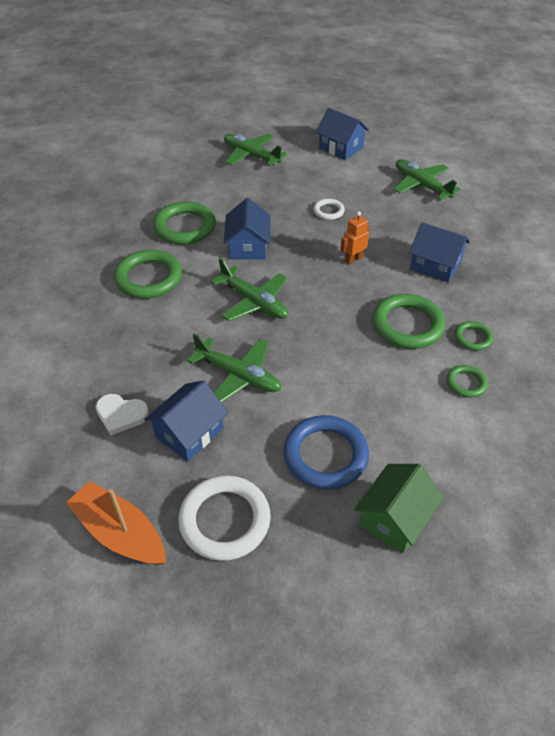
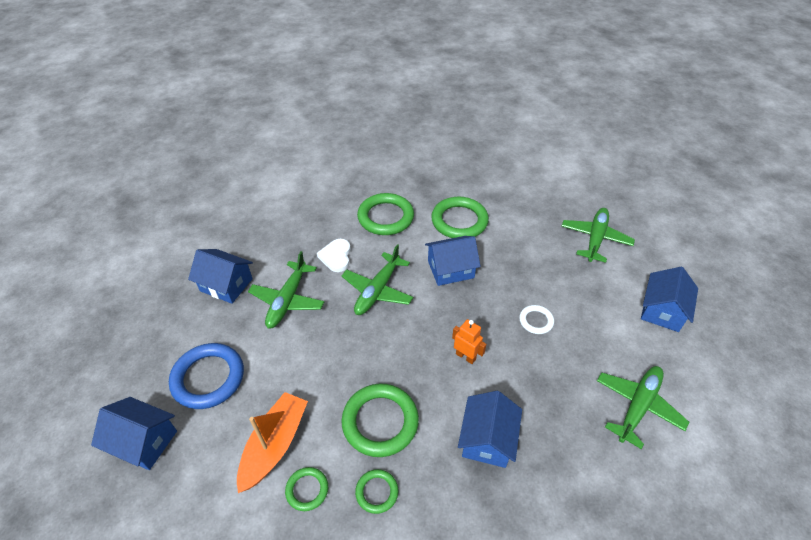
camera: 75 degrees right, 0 degrees up
orange boat [66,481,166,565] -> orange boat moved to [237,392,308,493]
white heart [95,394,149,435] -> white heart moved to [317,239,351,272]
white ring [178,475,271,561] -> none
green house [355,464,444,553] -> blue house [91,397,177,470]

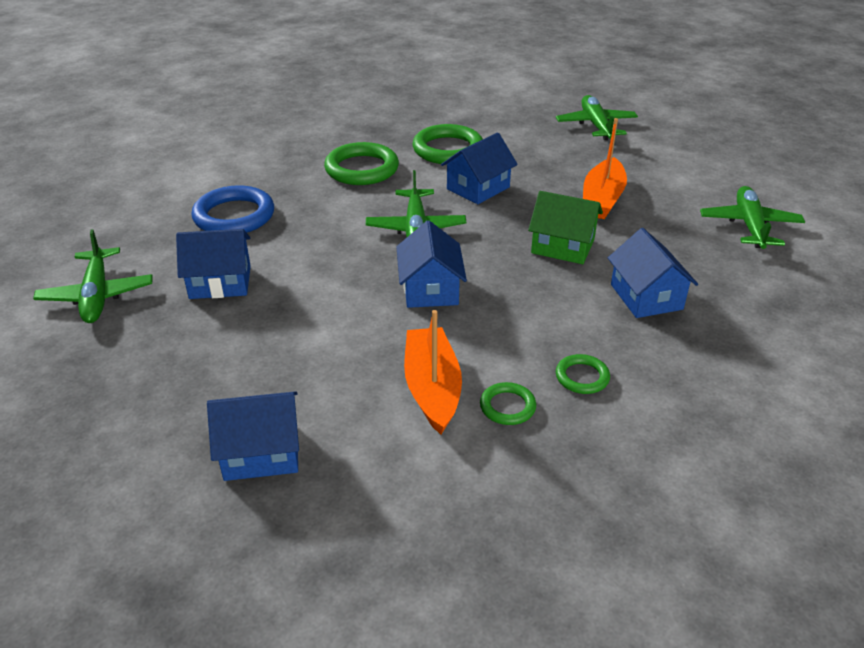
camera: 30 degrees left, 10 degrees down
blue ring [169,343,244,409] -> blue ring moved to [191,185,274,233]
green plane [248,251,324,328] -> green plane moved to [33,229,153,323]
white heart [317,239,351,272] -> none
green ring [341,383,419,457] -> none
orange robot [452,319,486,364] -> green house [528,191,603,264]
white ring [519,305,554,334] -> orange boat [583,118,627,219]
blue house [641,267,698,332] -> blue house moved to [396,220,467,308]

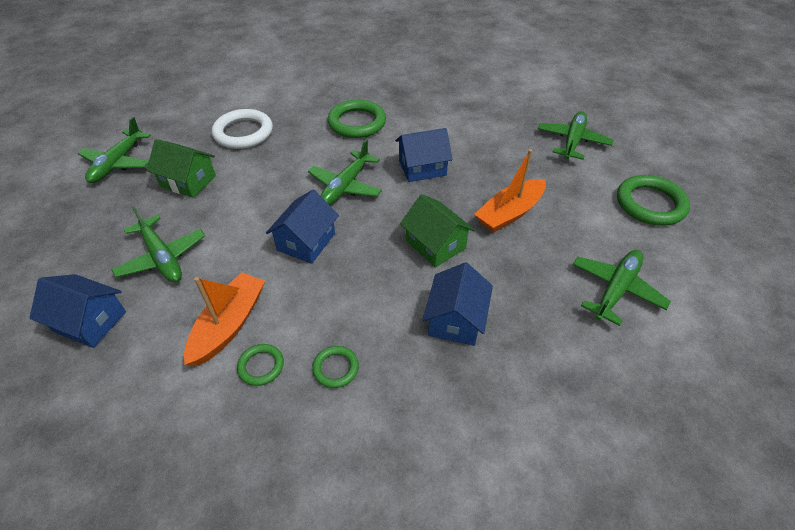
camera: 30 degrees right, 10 degrees up
blue house [176,229,251,299] -> green house [147,139,216,198]
blue ring [191,185,274,233] -> white ring [212,109,273,149]
green ring [413,124,483,164] -> green ring moved to [617,175,690,226]
none -> green plane [111,206,205,282]

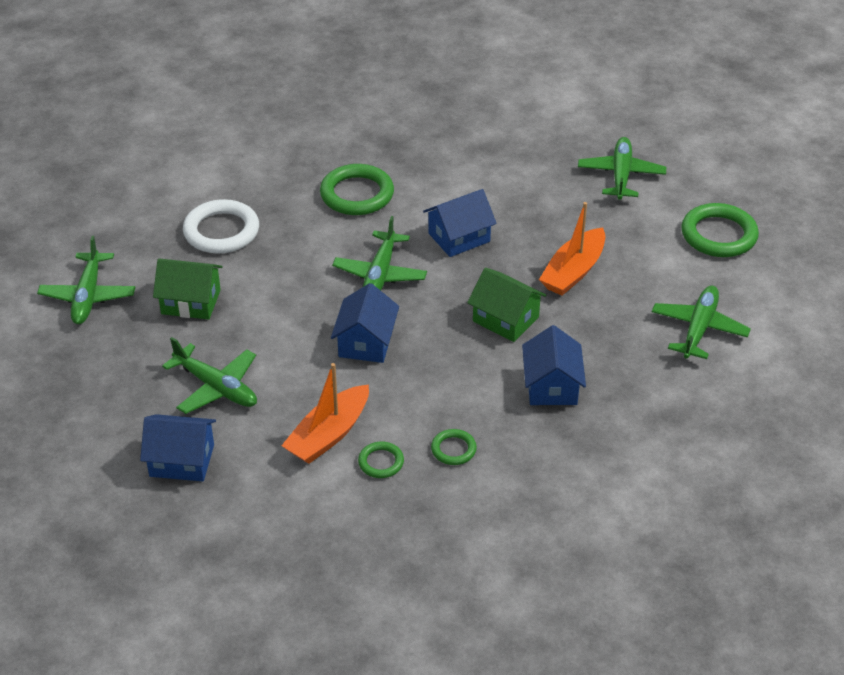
camera: 15 degrees left, 5 degrees down
orange boat [184,272,265,366] -> orange boat turned 150 degrees counterclockwise [281,363,369,464]

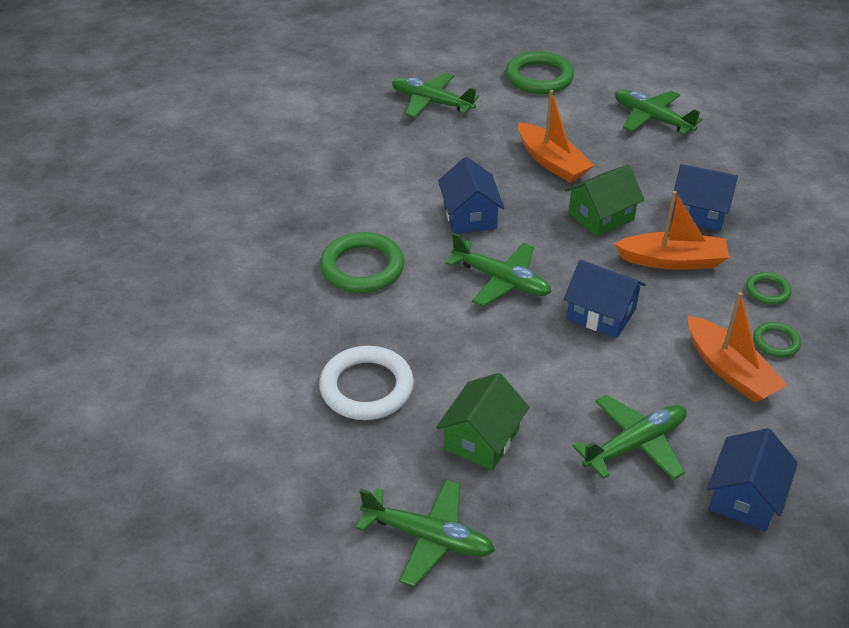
camera: 70 degrees left, 0 degrees up
none -> orange boat [614,191,730,270]

